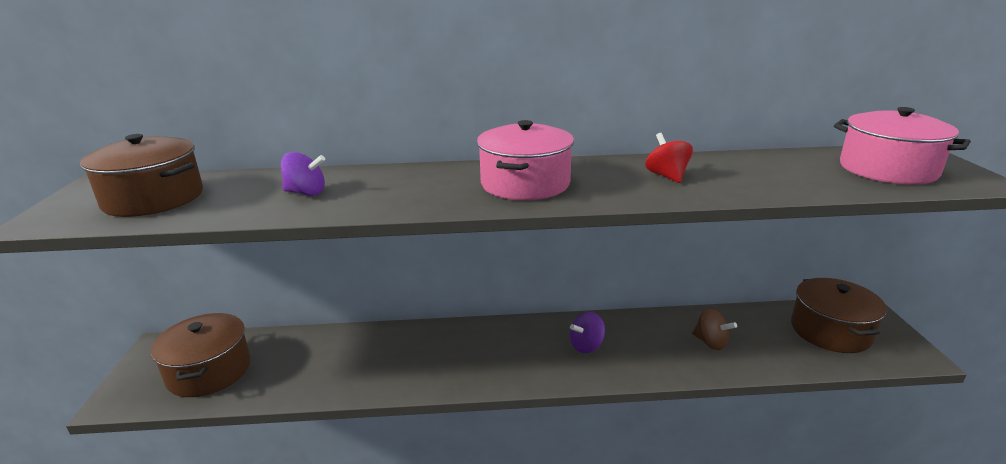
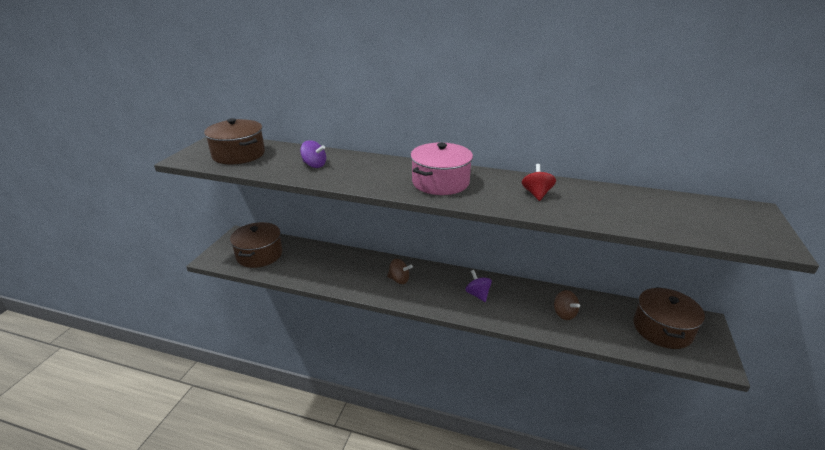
camera: 20 degrees right, 5 degrees up
purple spinning top [570,312,605,353] -> purple spinning top turned 75 degrees clockwise [465,270,492,302]
pink pot [834,107,971,184] -> none
none -> brown spinning top [387,259,413,284]

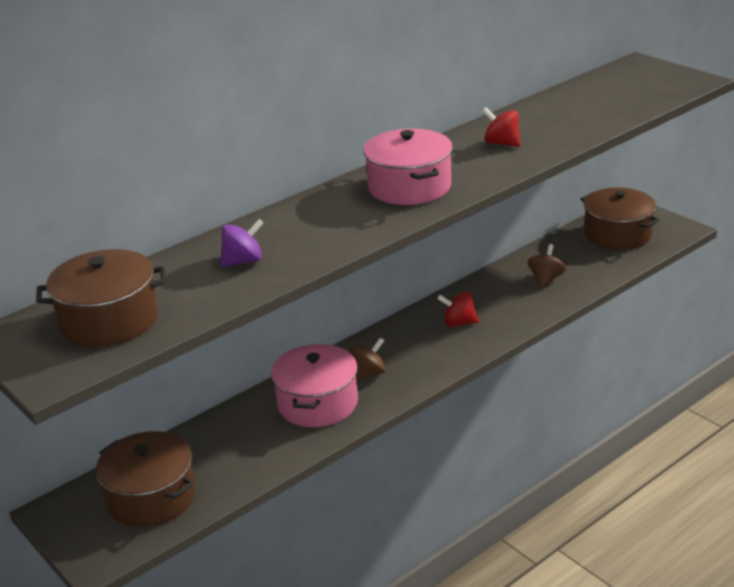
camera: 55 degrees left, 0 degrees up
purple spinning top [465,270,492,302] -> red spinning top [437,291,479,327]
brown spinning top [554,290,580,320] -> brown spinning top turned 75 degrees counterclockwise [528,244,566,288]
none -> pink pot [271,344,358,427]

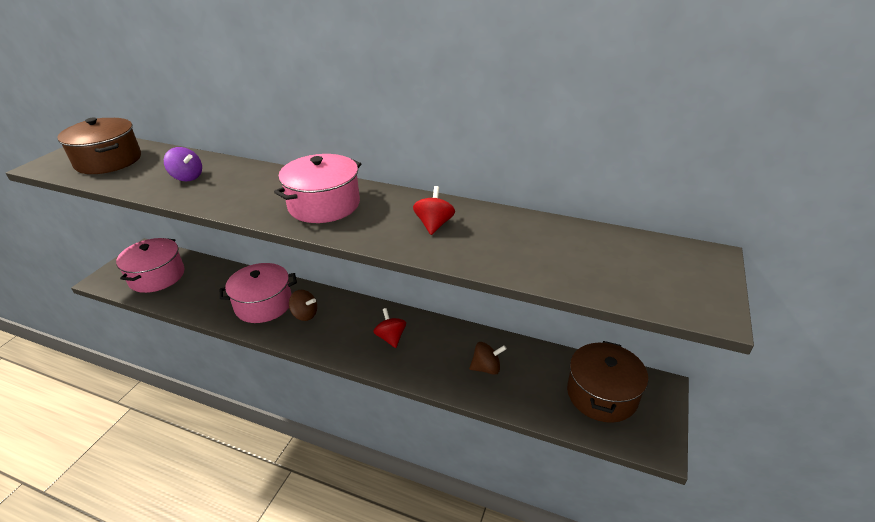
camera: 60 degrees right, 5 degrees up
brown pot [96,431,196,527] -> pink pot [116,238,184,293]

